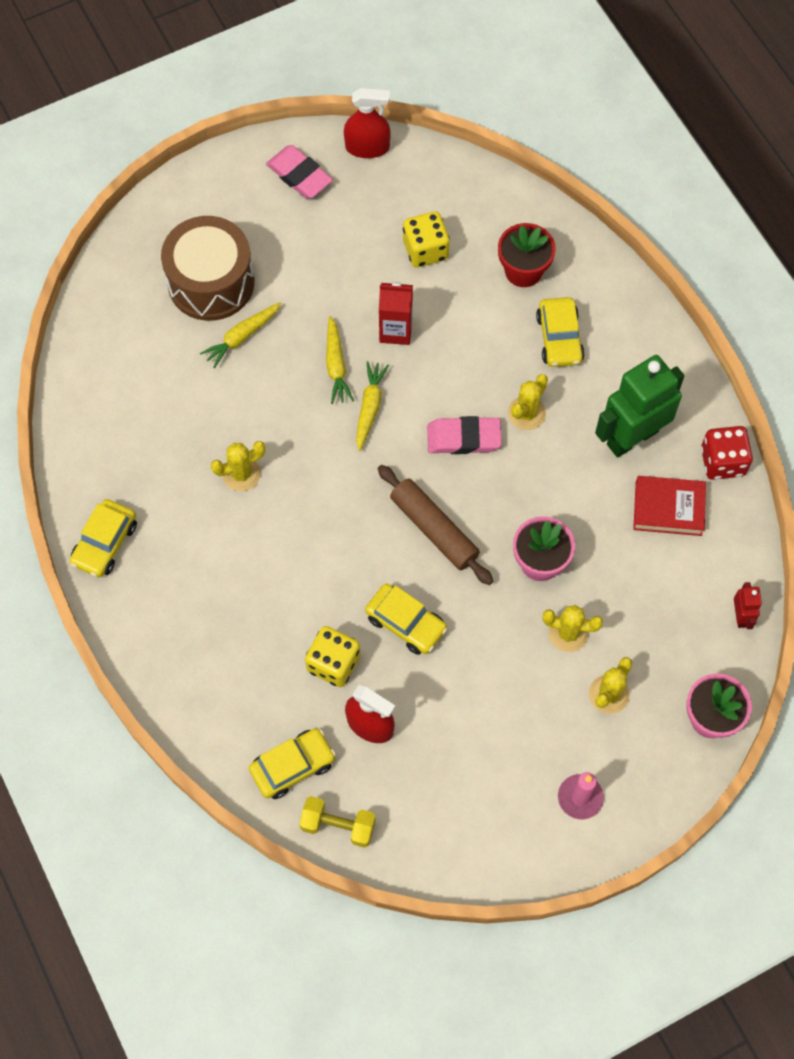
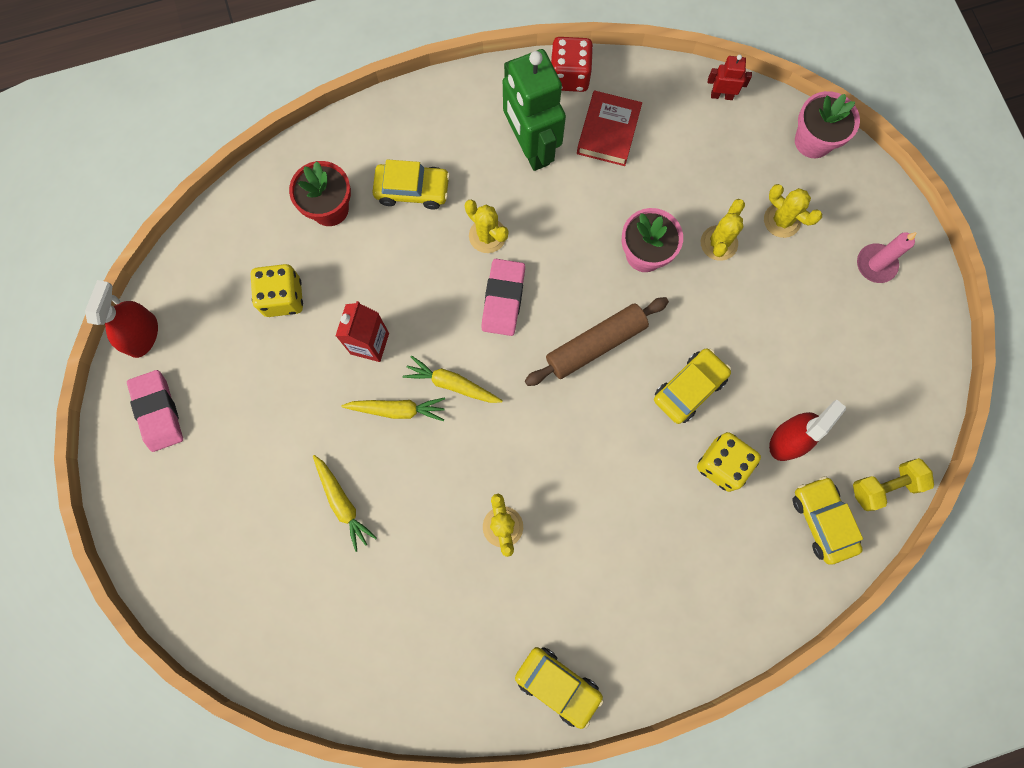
camera: 80 degrees left, 10 degrees up
brown drum [161,216,254,321] -> none
pink eraser [266,145,333,199] -> pink eraser turned 75 degrees counterclockwise [127,370,183,452]
yellow dumbbell [299,796,376,848] -> yellow dumbbell turned 45 degrees clockwise [853,458,934,511]

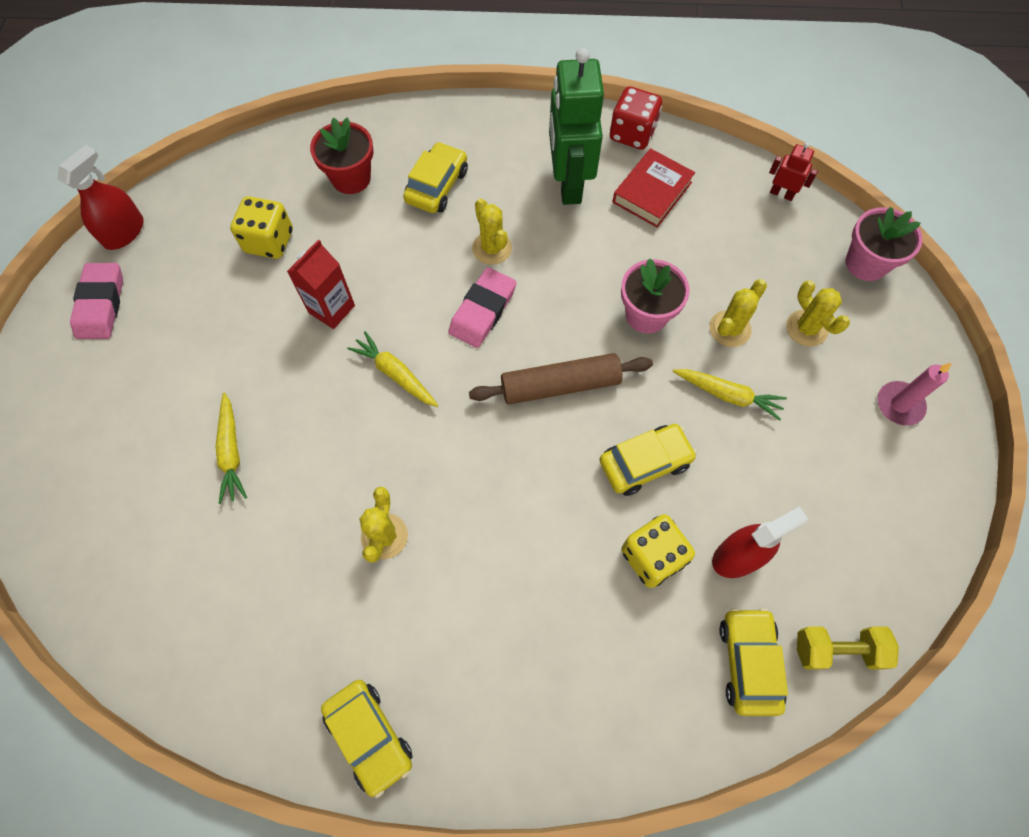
camera: 20 degrees right, 10 degrees down
yellow carrot [341,397,445,421] -> yellow carrot moved to [673,369,787,421]
yellow car [372,159,450,209] -> yellow car turned 90 degrees counterclockwise [403,142,468,213]

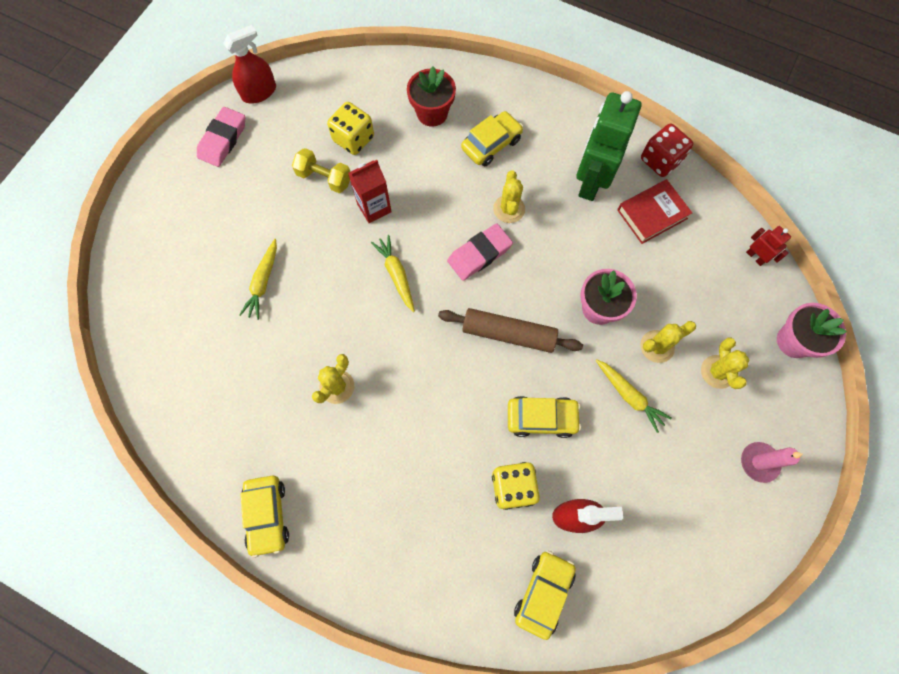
camera: 25 degrees right, 5 degrees up
yellow dumbbell [797,626,899,670] -> yellow dumbbell moved to [292,148,350,193]

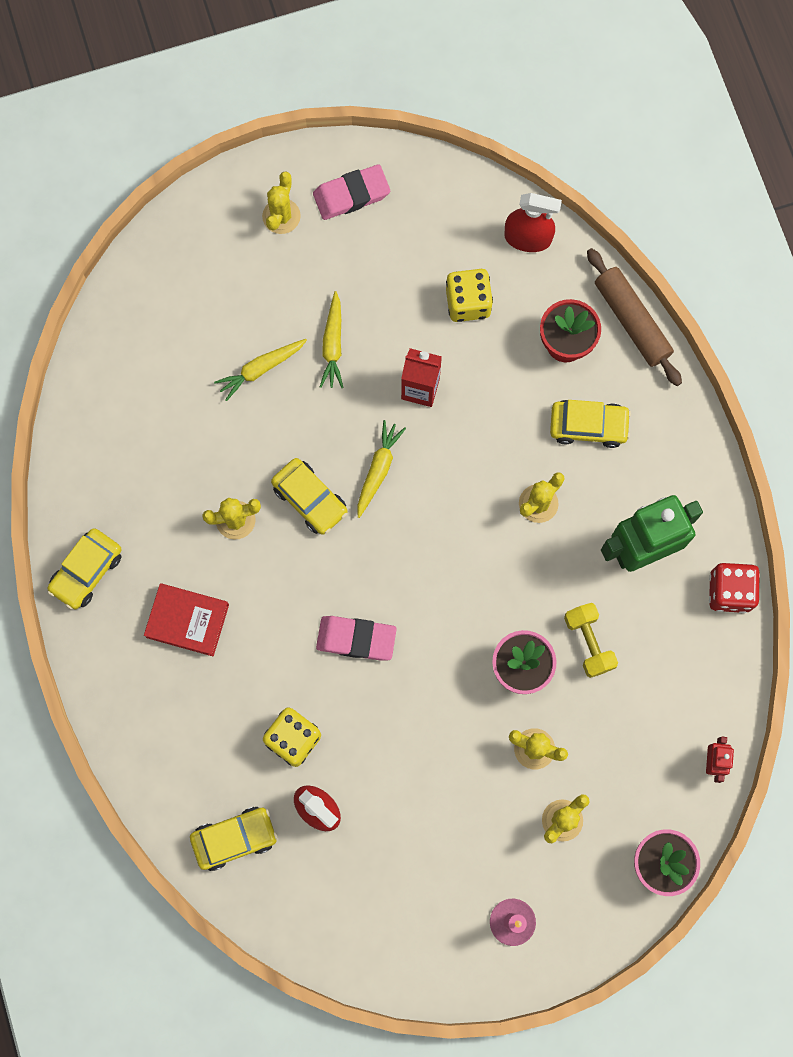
camera: 45 degrees right, 5 degrees up
red spray bottle [223,25,276,103] -> red spray bottle moved to [504,193,562,252]
yellow dumbbell [292,148,350,193] -> yellow dumbbell moved to [564,603,618,678]
brown rolling pin [438,308,583,353] -> brown rolling pin moved to [587,248,682,386]
pink eraser [447,223,513,281] -> pink eraser moved to [316,616,397,661]
yellow car [508,396,581,438] -> yellow car moved to [271,458,347,535]
yellow carrot [595,359,672,433] -> yellow carrot moved to [320,291,343,388]
red book [617,179,692,244] -> red book moved to [144,583,229,656]
none -> yellow cactus [262,171,301,234]

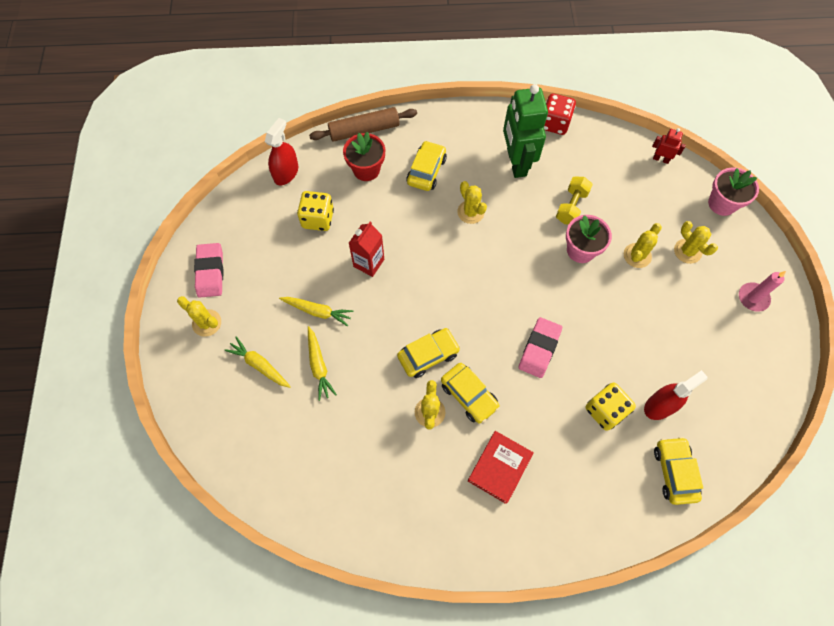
camera: 75 degrees left, 10 degrees down
yellow car [47,528,122,609] -> yellow car moved to [441,363,500,423]
yellow carrot [357,420,406,518] -> yellow carrot moved to [224,337,291,388]
yellow dumbbell [564,603,618,678] -> yellow dumbbell turned 60 degrees counterclockwise [556,177,593,225]

